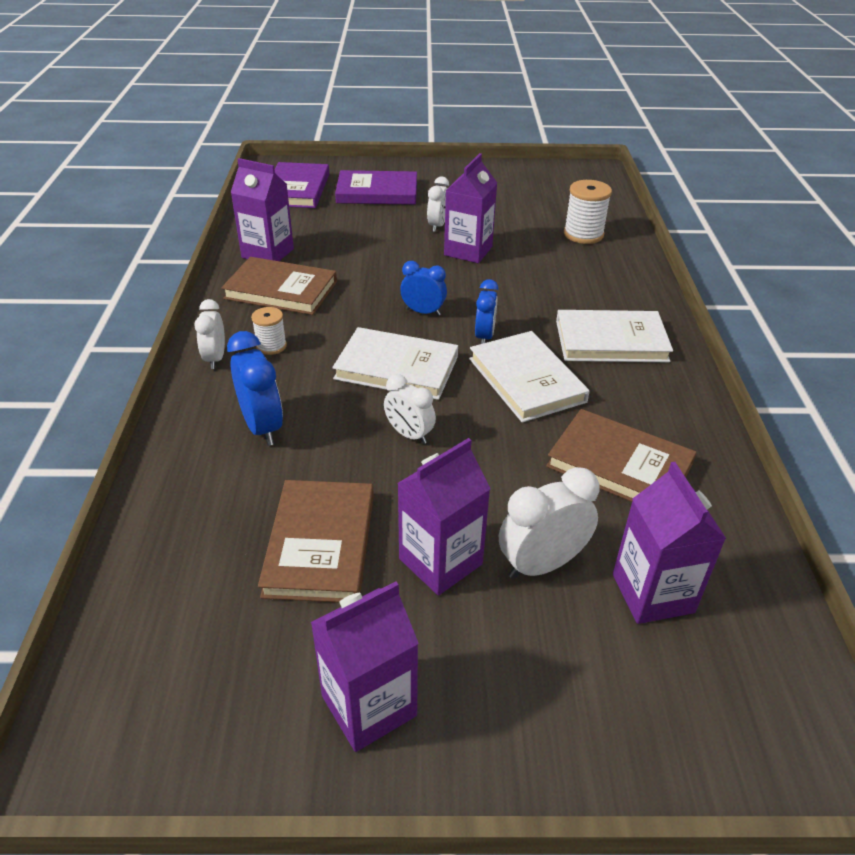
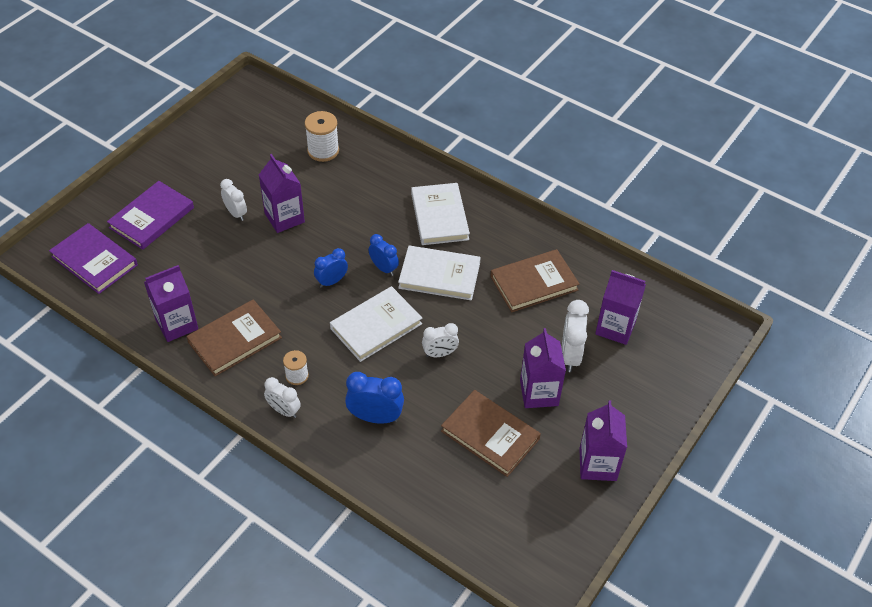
camera: 55 degrees left, 10 degrees up
white book [556,310,673,362] -> white book turned 45 degrees counterclockwise [411,183,470,245]

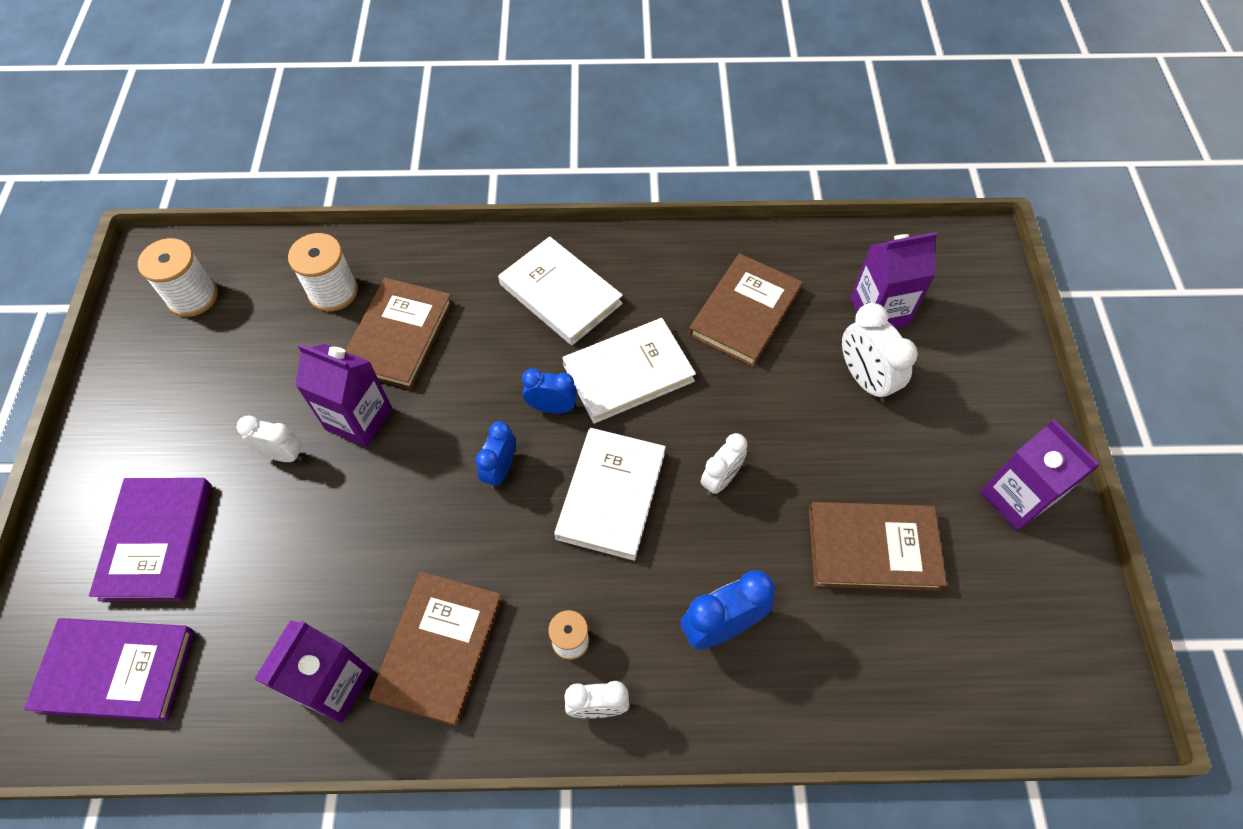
camera: 35 degrees left, 10 degrees up
purple carton [520,328,566,408] -> none
none -> white spool [138,238,218,317]
none -> brown book [345,278,453,390]

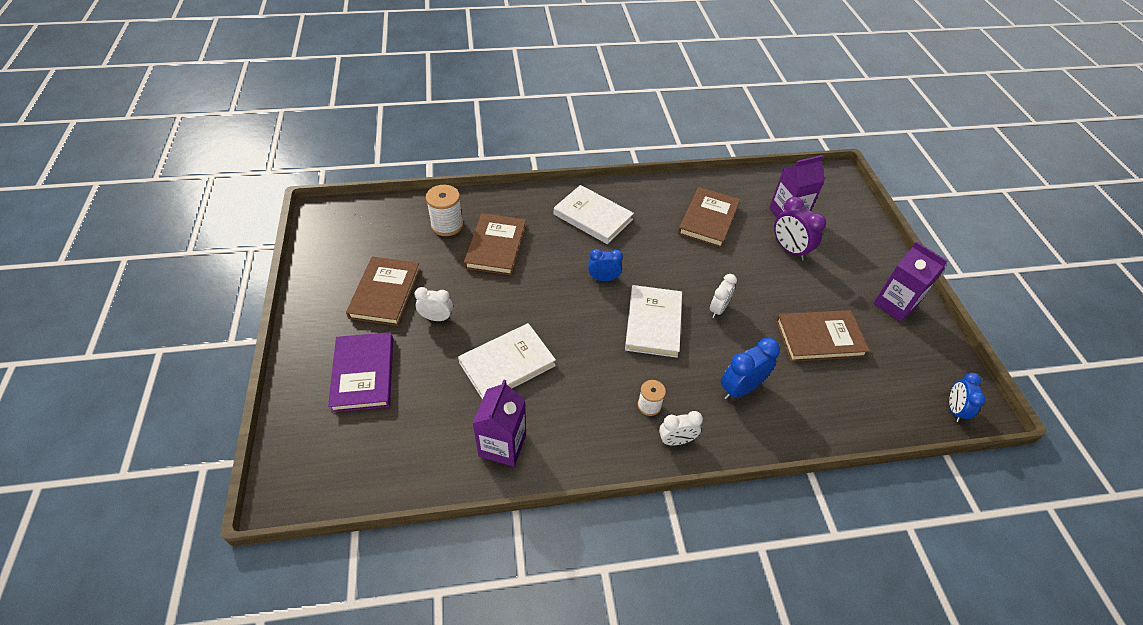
camera: 10 degrees left, 10 degrees down
purple book [24,618,194,721] -> none
white spool [138,238,218,317] -> none
purple carton [295,343,392,447] -> none
brown book [369,571,503,727] -> brown book moved to [346,257,421,326]
blue clock [476,421,515,488] -> blue clock moved to [949,373,986,422]
white book [563,318,696,424] -> white book moved to [458,323,556,400]
white clock [842,303,918,402] -> purple clock [774,197,826,261]

